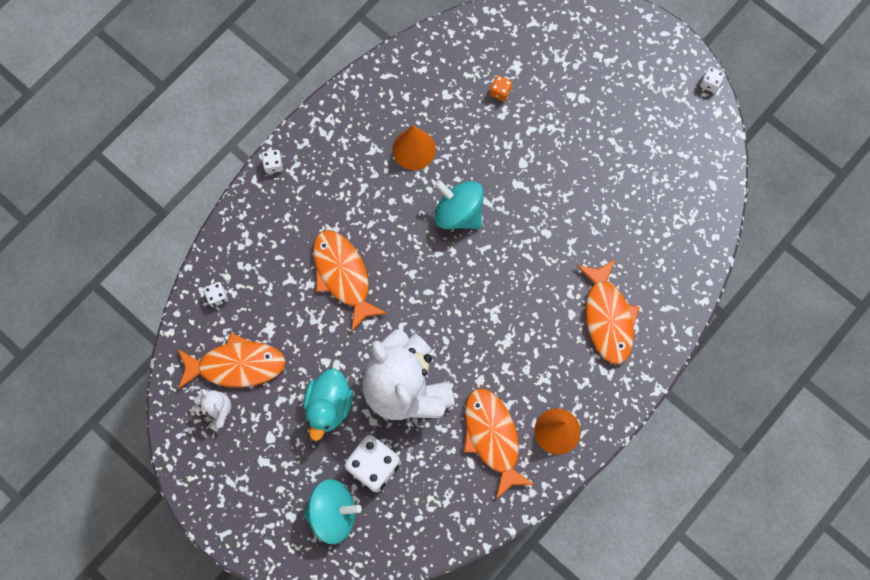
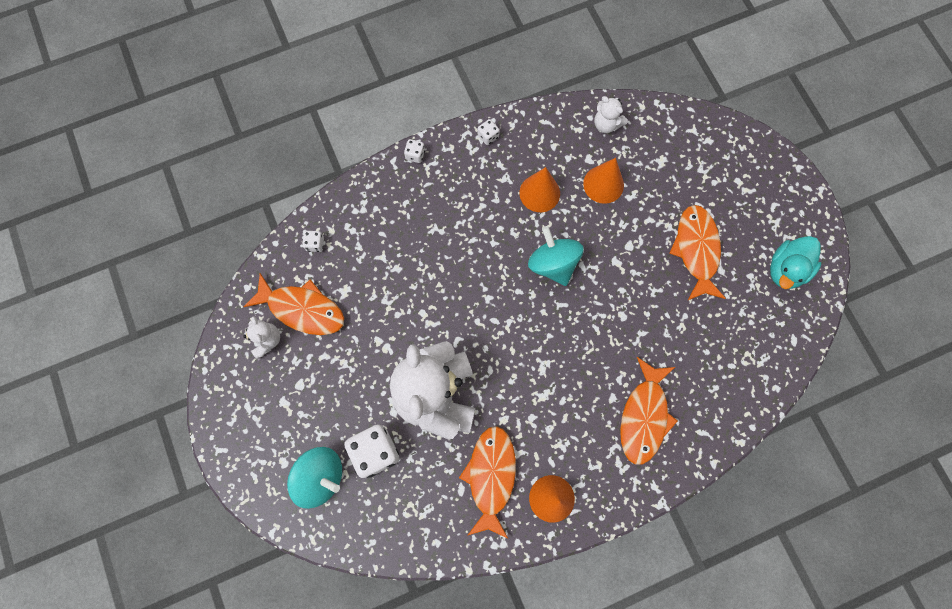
camera: 25 degrees right, 0 degrees up
turquoise duck [303,369,353,441] -> turquoise duck moved to [770,236,821,289]
orange fish [313,230,387,332] -> orange fish moved to [670,205,726,301]
orange dice [490,75,513,101] -> none
white dice [700,67,725,93] -> white dice moved to [478,119,499,145]
none -> orange cone [583,158,624,204]
none -> white teddy bear [594,96,628,133]

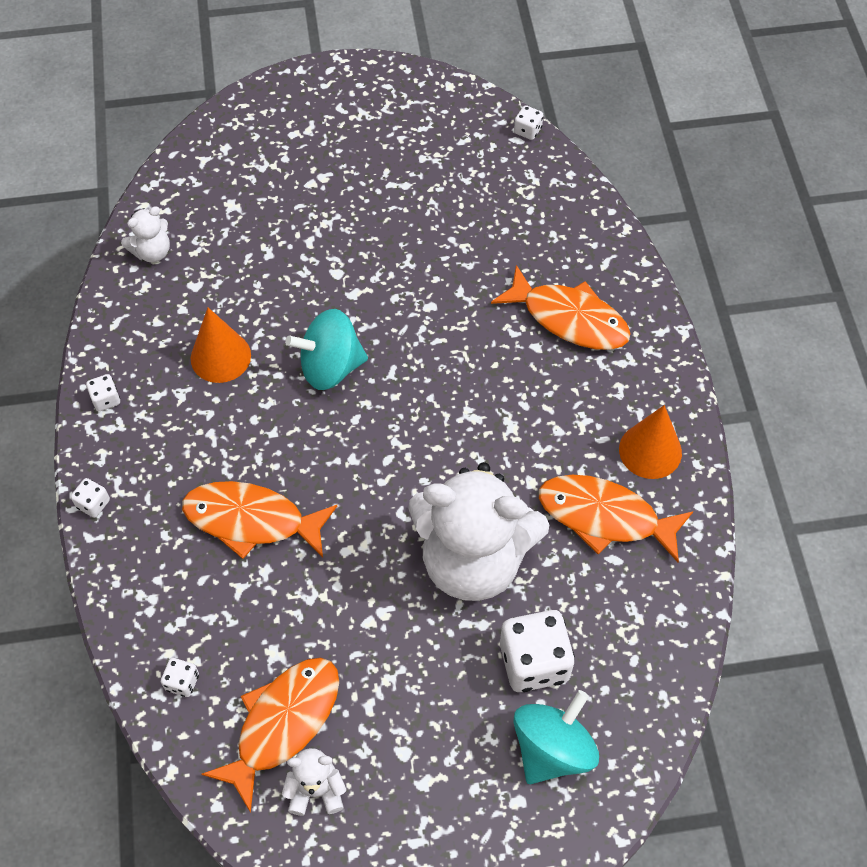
camera: 75 degrees left, 15 degrees down
orange cone [583,158,624,204] -> none
orange fish [670,205,726,301] -> orange fish moved to [182,481,337,559]
turquoise duck [770,236,821,289] -> none
none -> white dice [514,105,543,140]

